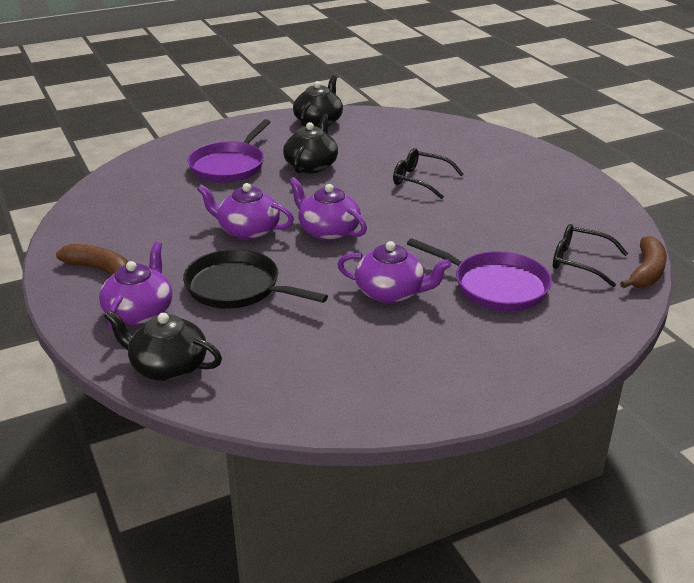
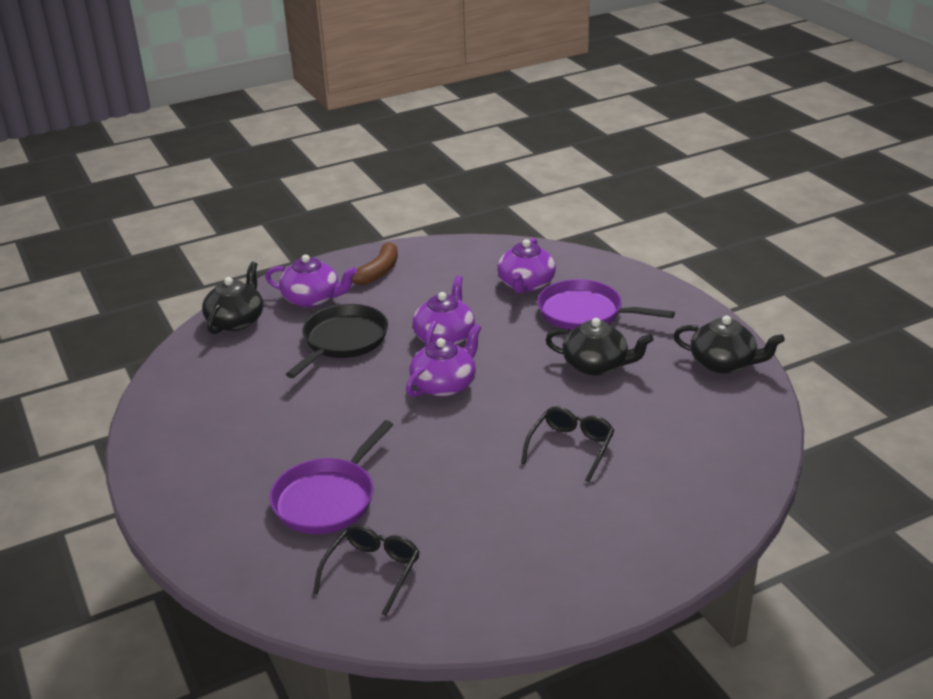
camera: 90 degrees right, 0 degrees up
purple teapot [337,241,451,303] -> purple teapot moved to [497,238,556,293]
brown banana [620,236,667,288] -> none

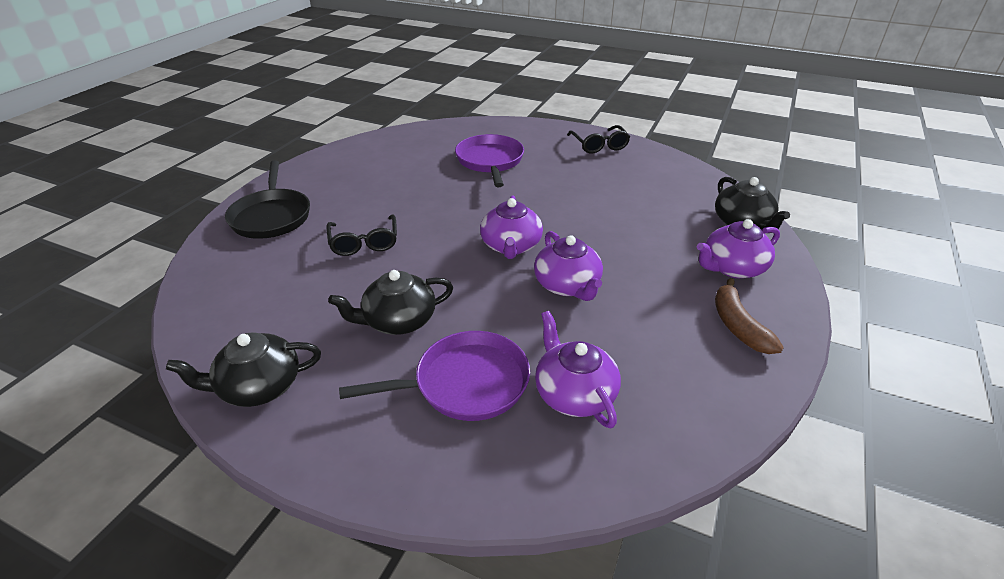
camera: 140 degrees right, 5 degrees up
black pan [286,304,388,378] -> black pan moved to [225,160,310,239]
black glasses [313,524,420,616] -> black glasses moved to [567,125,630,153]

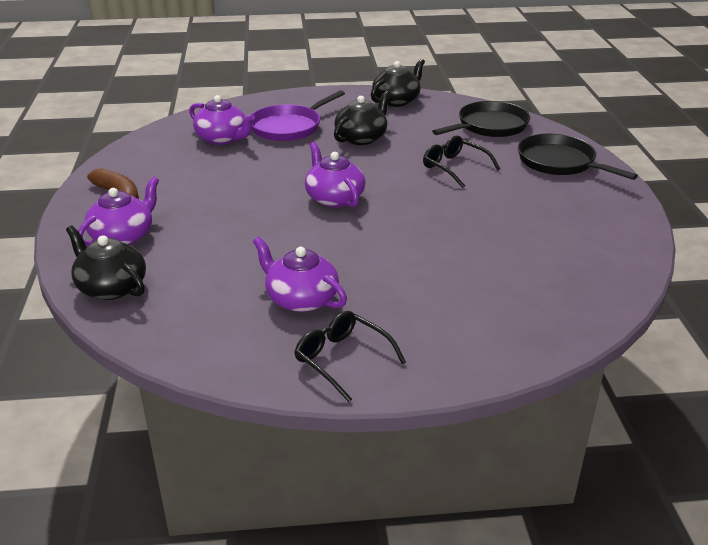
camera: 150 degrees right, 5 degrees down
purple pan [455,134,524,187] -> none
purple teapot [534,231,603,301] -> purple teapot moved to [253,237,347,312]
none -> black pan [432,101,530,137]

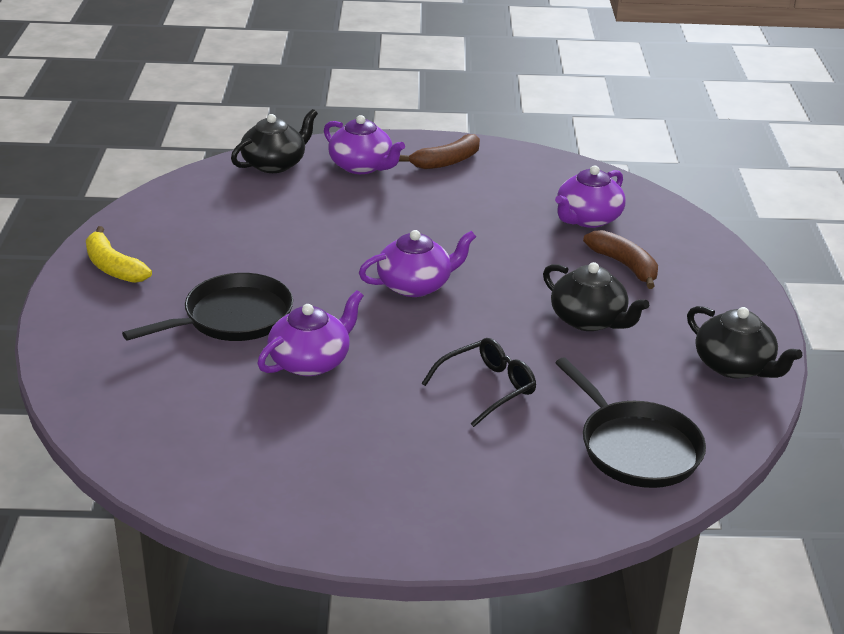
camera: 95 degrees right, 0 degrees up
purple pan [252,90,345,141] -> brown banana [583,230,658,289]
purple teapot [253,237,347,312] -> purple teapot moved to [257,290,364,376]
black glasses [295,311,406,402] -> yellow banana [86,226,152,283]
black pan [518,134,638,180] -> black pan moved to [122,273,293,341]

